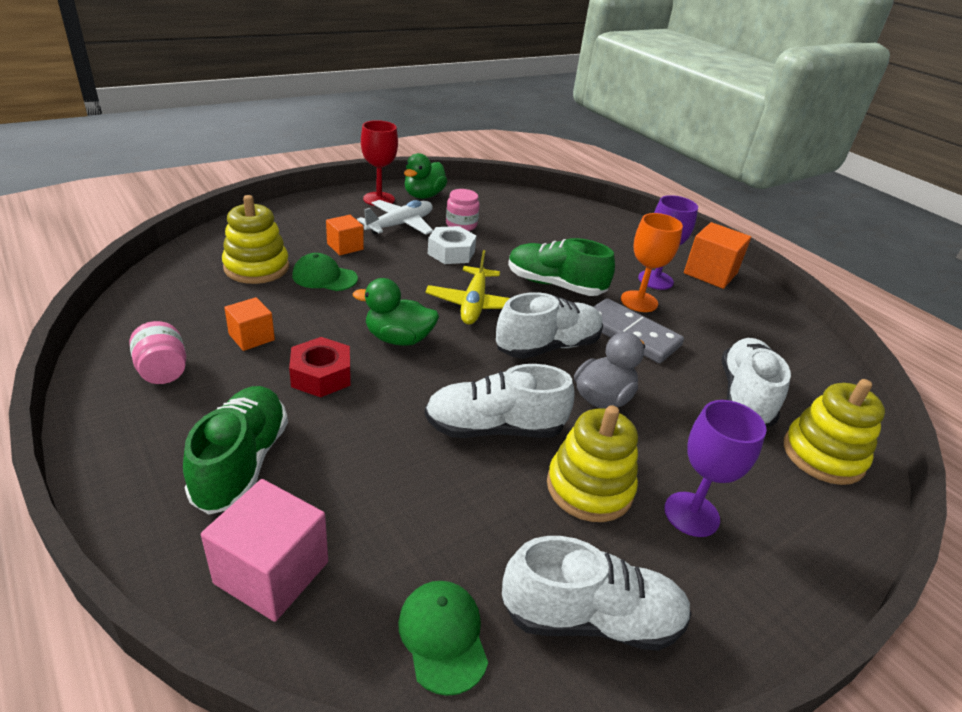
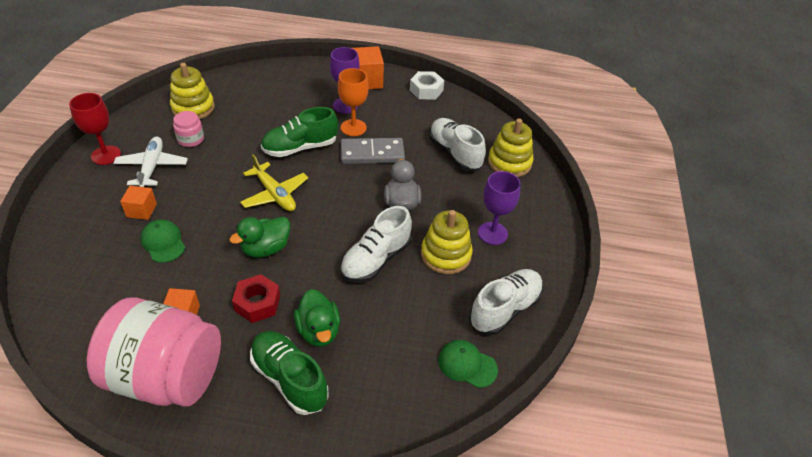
camera: 45 degrees left, 10 degrees up
pink jar [129,321,186,384] -> pink jar [87,297,221,407], size x2.47
pink cube [201,479,328,622] -> none
yellow stacking toy [222,195,289,284] -> yellow stacking toy moved to [170,63,215,119]
green cap [292,253,358,291] -> green cap turned 90 degrees clockwise [141,219,185,263]
green duck [404,153,447,199] -> green duck moved to [294,289,340,347]
white nut [428,226,477,264] -> white nut moved to [410,71,444,100]
white shoe [496,292,603,359] -> none

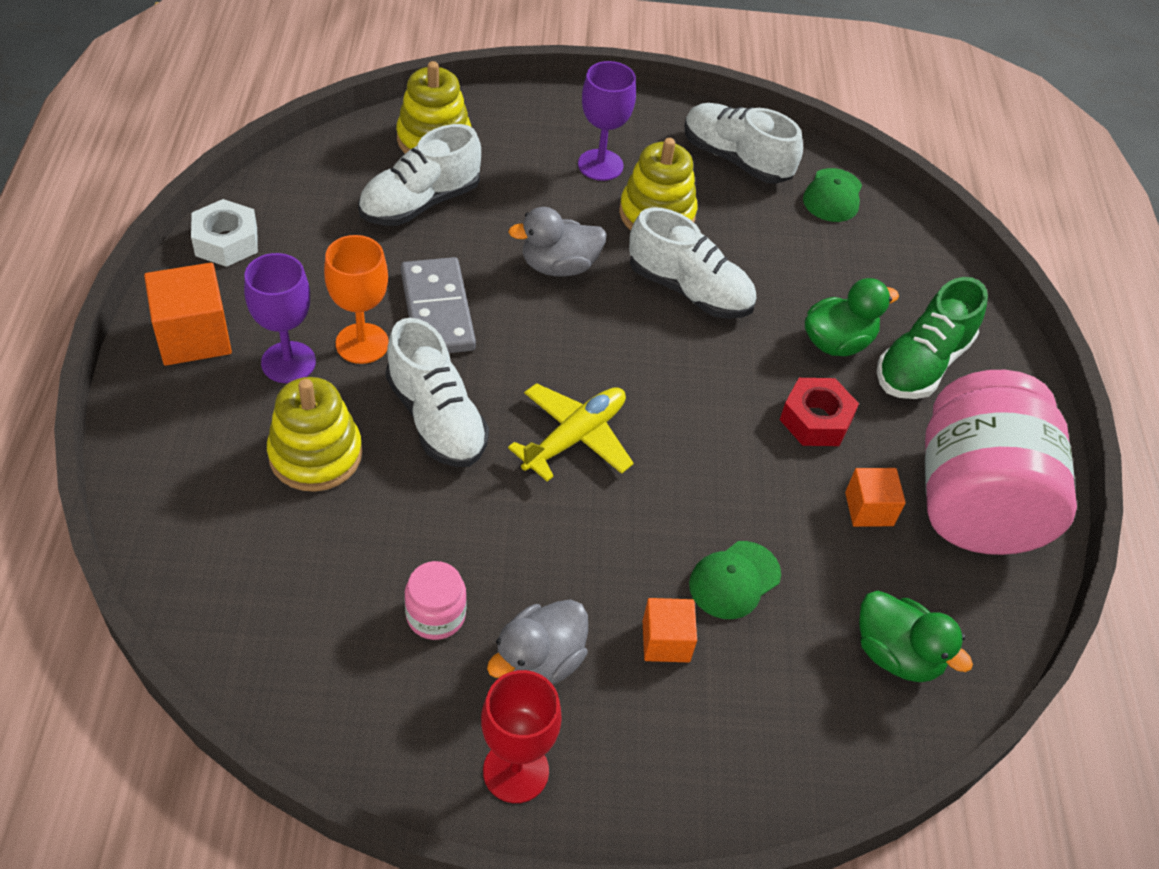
camera: 100 degrees left, 5 degrees up
white plane [114,136,188,187] -> grey duck [487,599,588,684]
yellow stacking toy [170,63,215,119] -> yellow stacking toy moved to [267,377,362,492]
green duck [229,217,290,257] -> green duck moved to [859,591,973,682]
green shoe [261,107,338,157] -> white shoe [386,318,489,467]

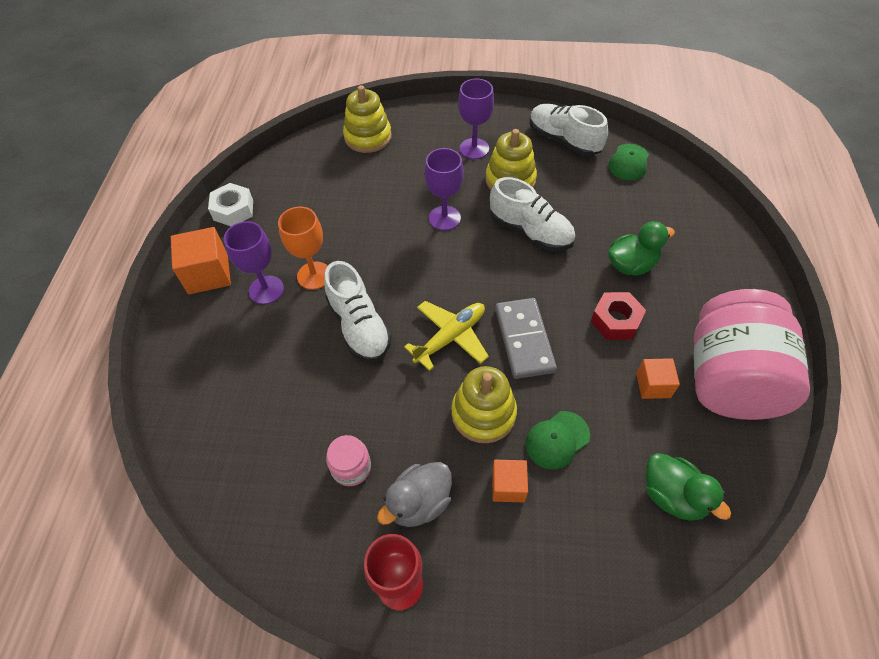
camera: 10 degrees right, 5 degrees up
yellow stacking toy [267,377,362,492] -> yellow stacking toy moved to [451,366,517,443]
white shoe [358,124,481,226] -> none
grey domino [401,257,476,353] -> grey domino moved to [495,298,557,379]
grey duck [508,207,606,276] -> purple goblet [424,148,464,231]
green shoe [877,277,988,399] -> none

